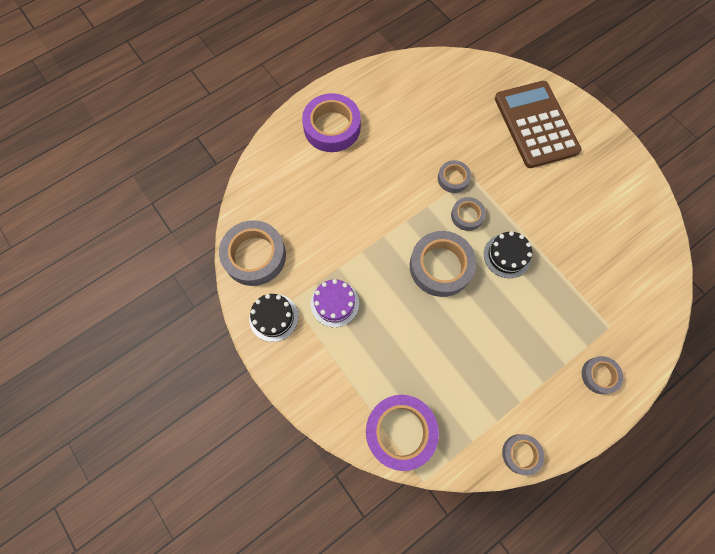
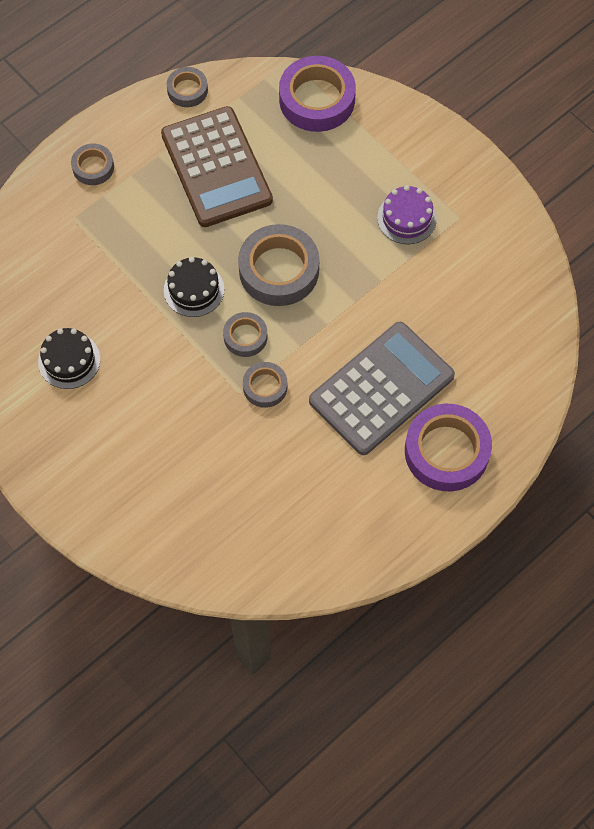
camera: 175 degrees right, 5 degrees down
grey tape [219,220,286,286] -> none
black cake [249,294,298,342] -> black cake moved to [38,328,100,389]
brown calculator [495,81,582,168] -> brown calculator moved to [161,106,273,227]
none -> grey calculator [309,322,455,455]

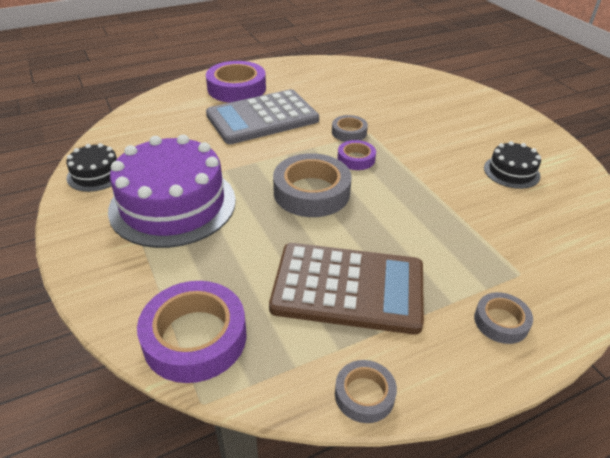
camera: 165 degrees left, 25 degrees down
brown calculator [161,106,273,227] -> brown calculator turned 105 degrees clockwise [269,243,424,335]
black cake [164,257,224,317] -> black cake moved to [66,143,117,192]
grey tape [223,312,267,357] -> purple tape [338,140,376,170]
purple cake [377,185,437,244] -> purple cake [108,135,236,248], size x2.09

